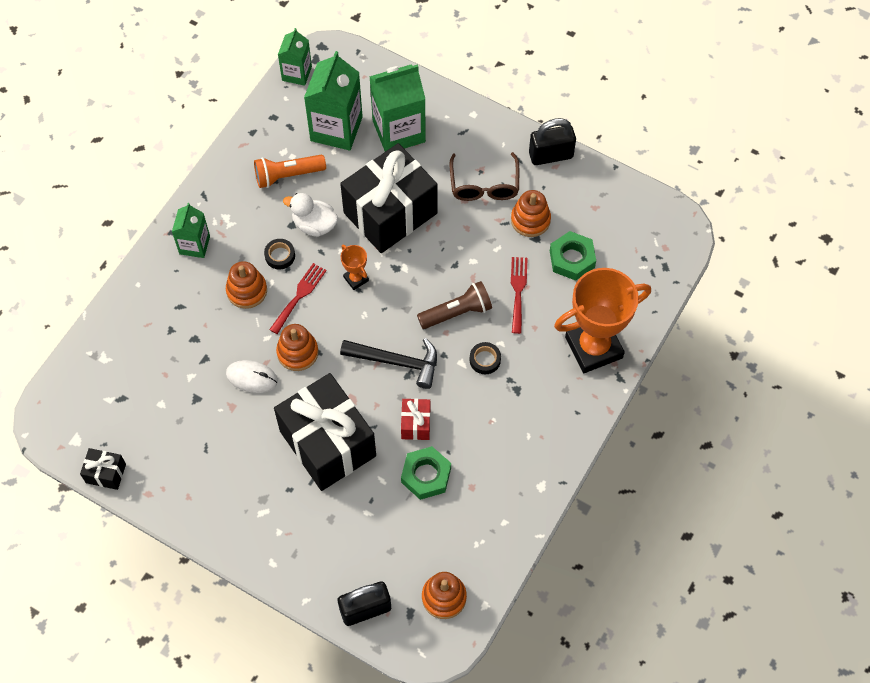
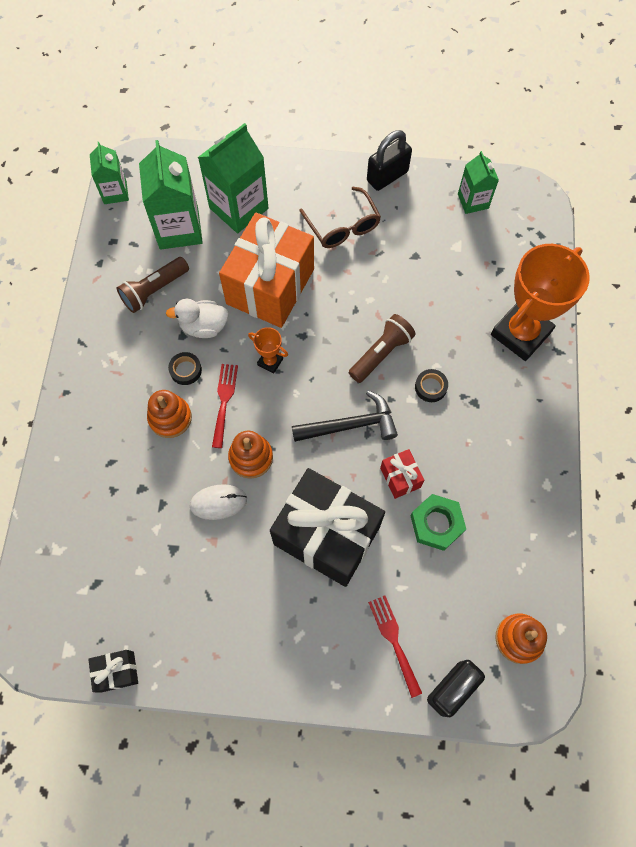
camera: 25 degrees left, 5 degrees up
green carton [172,203,210,258] -> green carton moved to [458,151,499,214]
orange flashlight [254,155,326,188] -> brown flashlight [117,257,189,313]
black gift [340,143,438,253] -> orange gift [219,213,314,328]
orange stacking toy [511,190,551,237] -> none
red fork [511,257,528,334] -> red fork moved to [368,595,422,698]
green nut [550,231,596,281] -> none

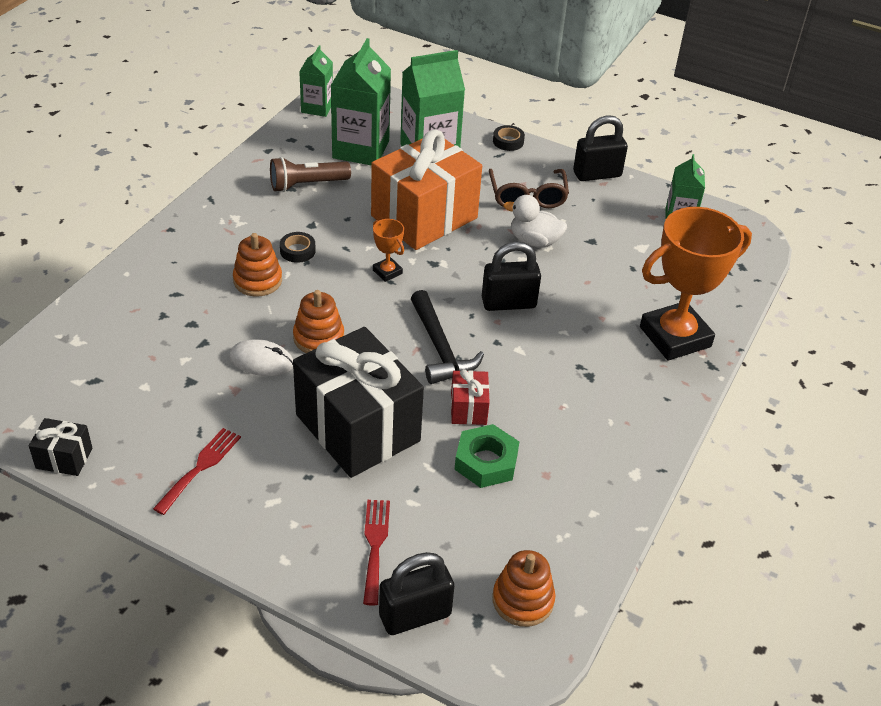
camera: 20 degrees right, 25 degrees down
white duck [166,299,229,338] -> white duck moved to [503,195,567,247]
red fork [212,364,238,448] -> red fork moved to [153,428,241,515]
black hammer [292,390,398,442] -> black hammer turned 60 degrees clockwise [411,290,484,384]
brown flashlight [349,314,416,383] -> black padlock [482,242,541,311]
black tape [415,369,448,402] -> black tape moved to [493,125,525,151]

